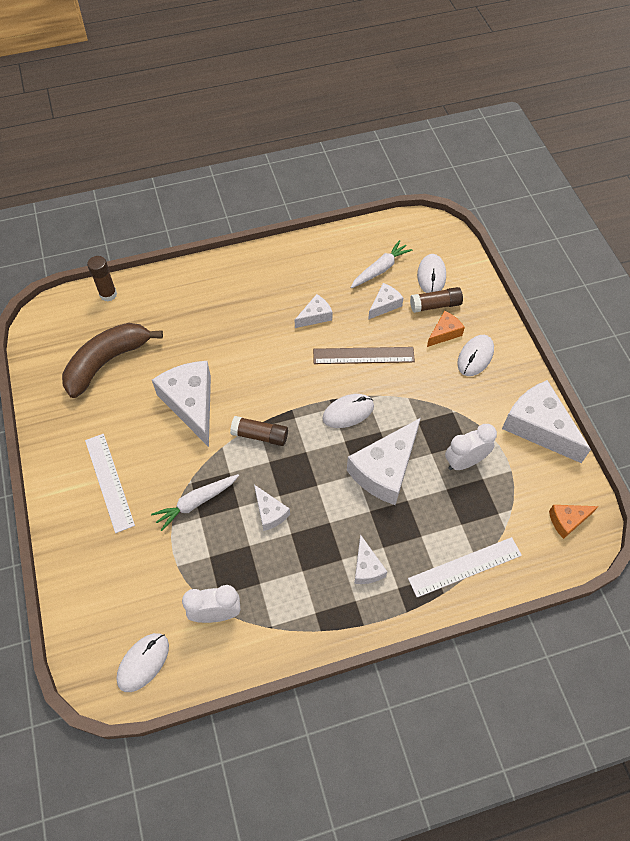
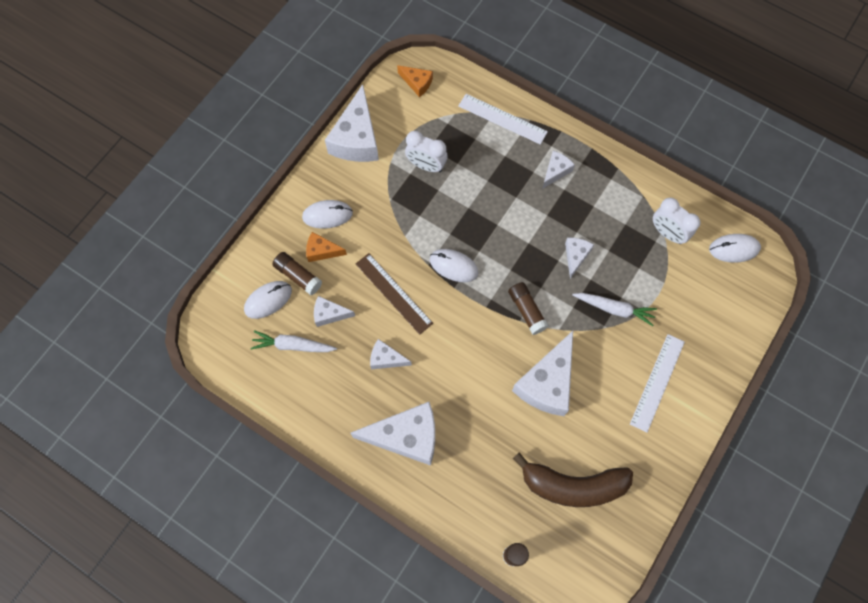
camera: 130 degrees left, 10 degrees up
white cheese [347,418,421,505] -> white cheese moved to [350,402,435,466]

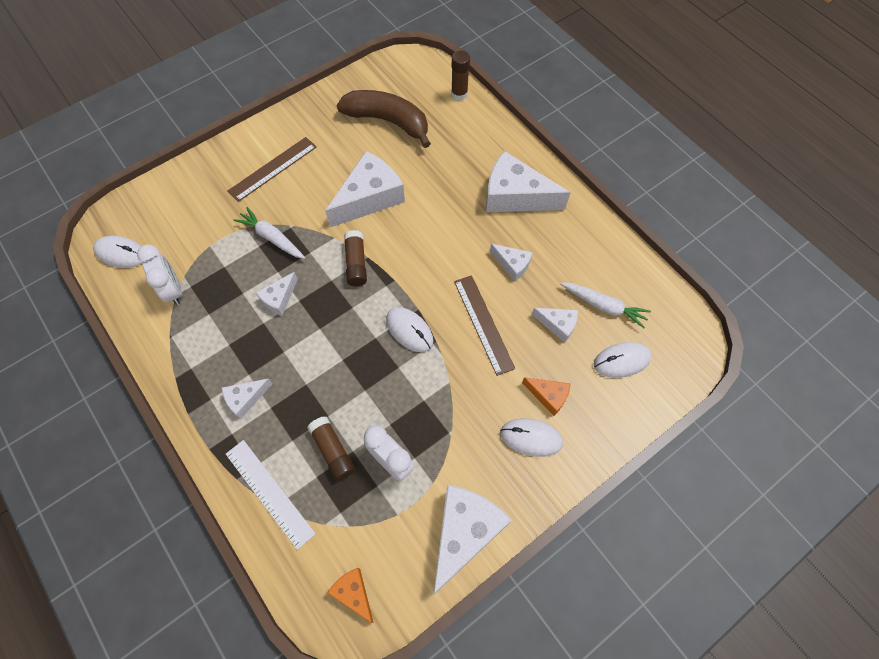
camera: 160 degrees left, 5 degrees down
brown glue stick [273,252,322,295] -> brown glue stick moved to [307,416,356,481]
white ruler [630,334,685,432] -> brown ruler [228,137,316,202]

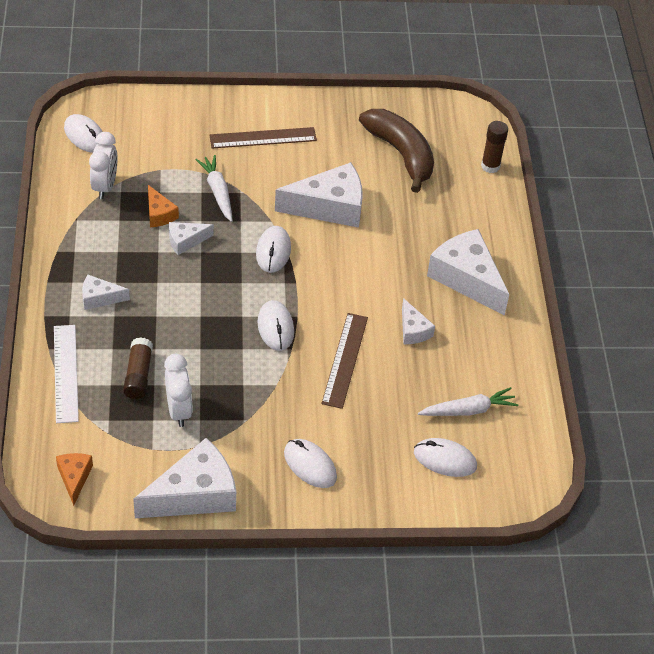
camera: 30 degrees right, 15 degrees down
brown glue stick [344,230,367,286] -> white mouse [256,226,291,273]
orange cheese [522,377,570,416] -> orange cheese moved to [148,185,179,227]
white cheese [532,308,578,342] -> none
white carrot [560,283,651,328] -> white carrot turned 75 degrees counterclockwise [418,387,518,416]

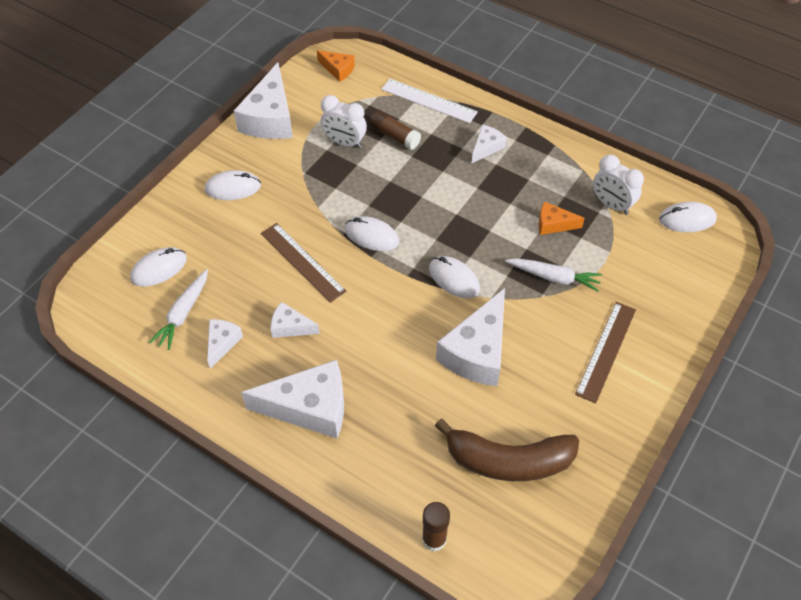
camera: 130 degrees right, 5 degrees up
white cheese [169,222,214,255] -> white cheese moved to [207,319,243,369]

